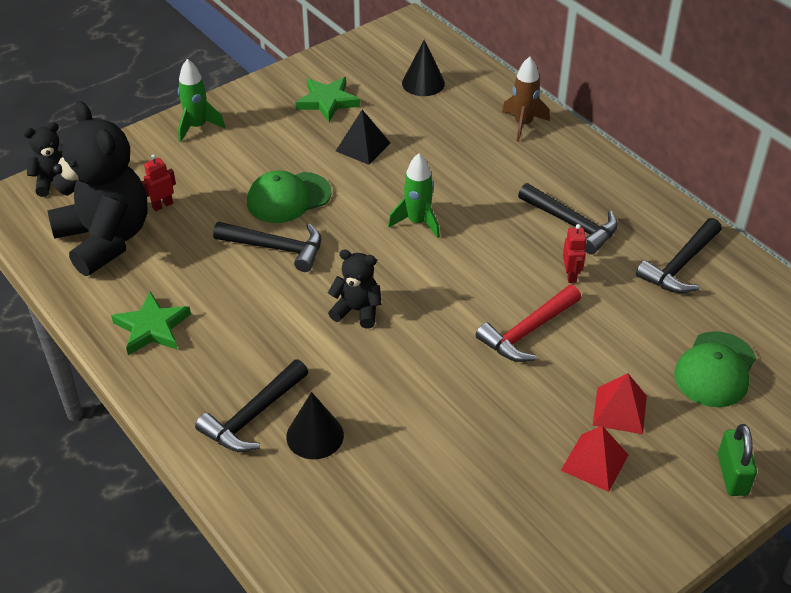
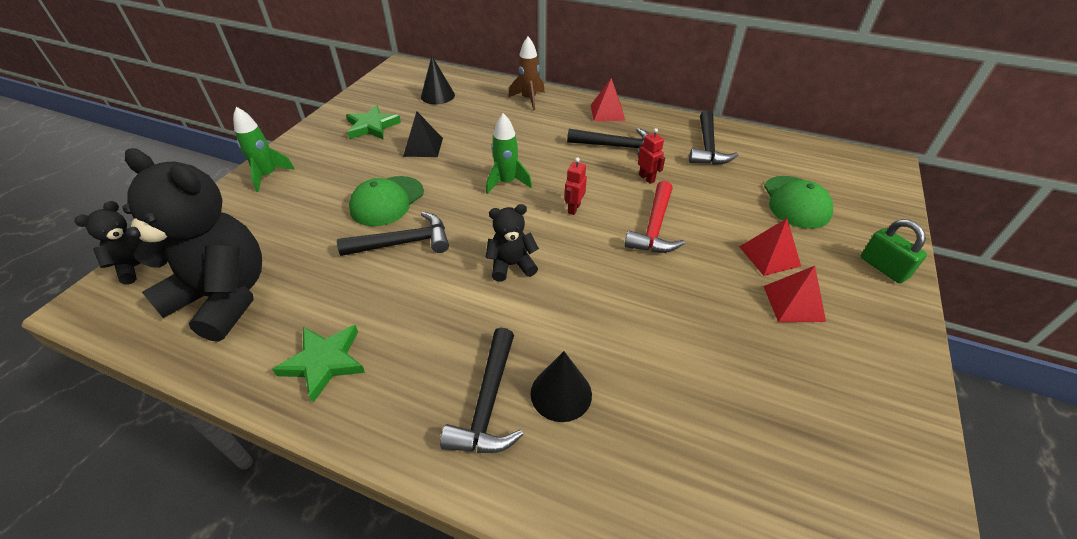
camera: 30 degrees left, 0 degrees up
red robot [141,155,176,211] -> red robot moved to [564,157,587,215]
none -> red pyramid [591,78,625,121]

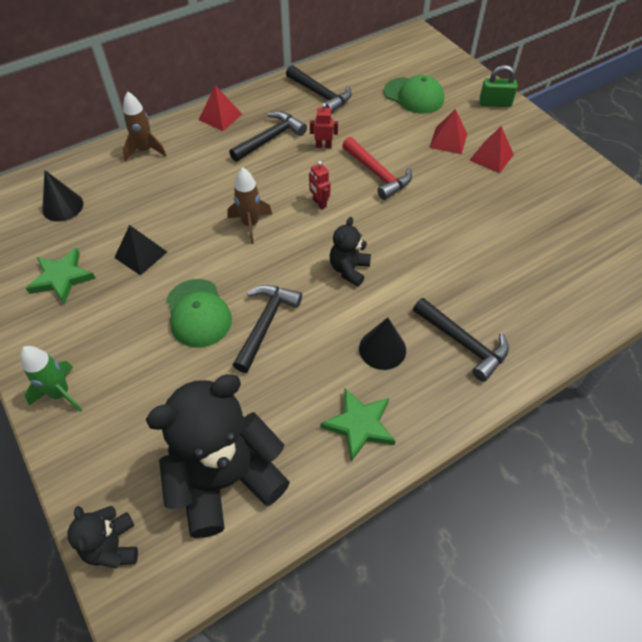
camera: 55 degrees left, 10 degrees up
green rocket [486,113,532,194] -> brown rocket [227,167,272,244]
black cone [531,351,592,422] -> black cone moved to [359,317,406,370]

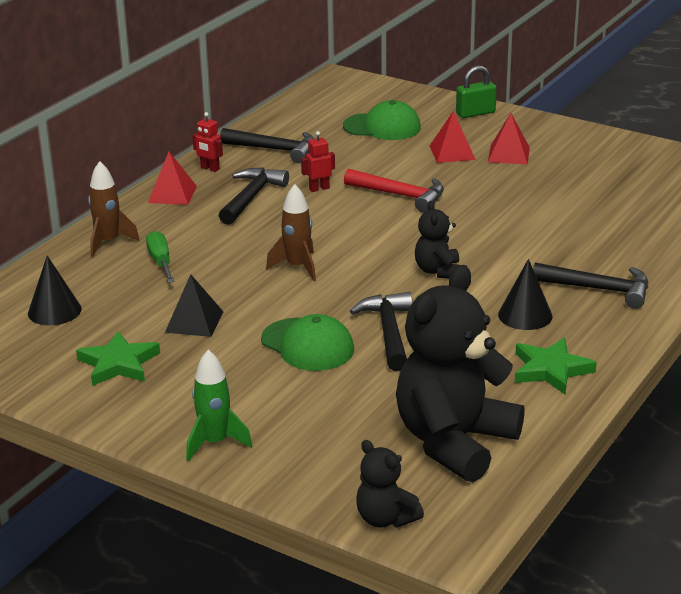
camera: 25 degrees left, 25 degrees down
red robot [309,161,331,209] -> red robot moved to [192,112,223,172]
none -> green screwdriver [146,231,175,283]

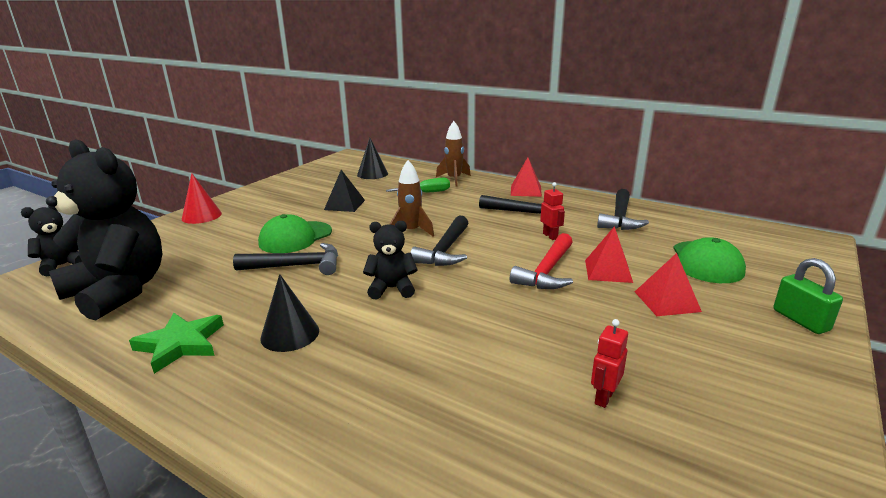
camera: 90 degrees right, 5 degrees down
green star [76,331,160,386] -> none
green rocket [186,350,252,461] -> red cone [182,173,222,224]
red robot [192,112,223,172] -> red robot moved to [591,319,628,408]
red pyramid [488,113,530,164] -> red pyramid moved to [585,226,633,283]
black hammer [533,262,648,309] -> black hammer moved to [410,215,468,266]

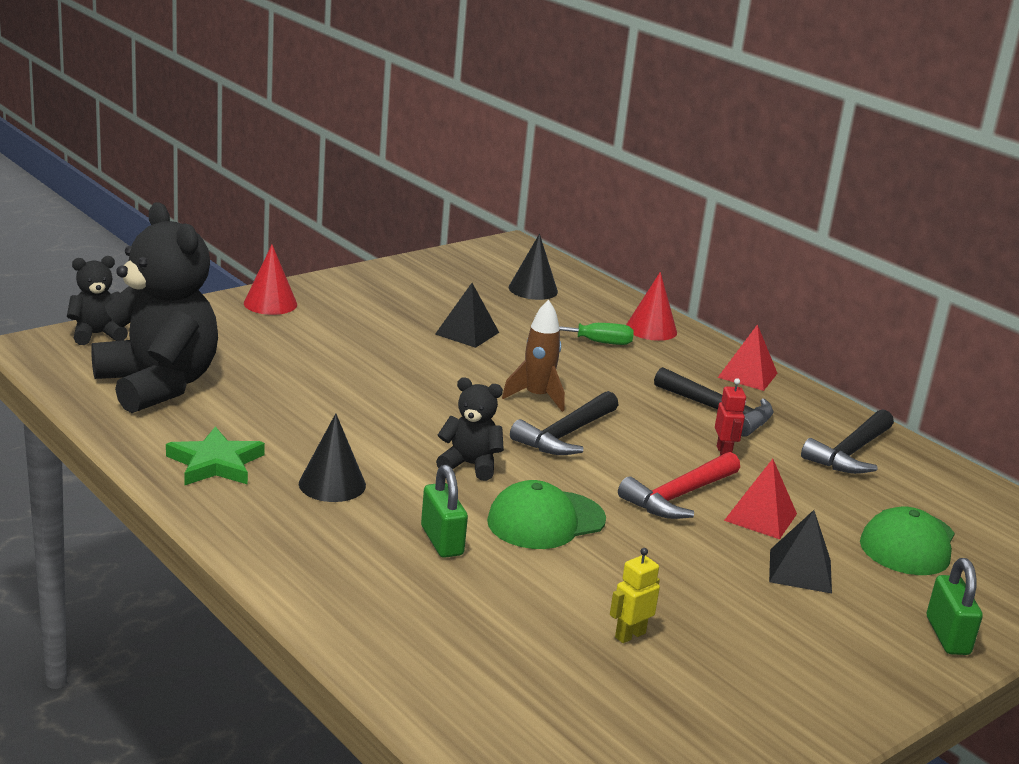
camera: 15 degrees right, 0 degrees up
black hammer [233,243,338,275] -> none
green cap [258,214,332,253] -> green cap moved to [487,480,606,549]
brown rocket [436,121,471,187] -> red cone [626,272,677,341]
red robot [591,319,628,408] -> yellow robot [610,548,660,643]
red pyramid [635,253,702,316] -> black pyramid [769,510,832,593]
none -> green padlock [421,465,468,558]

